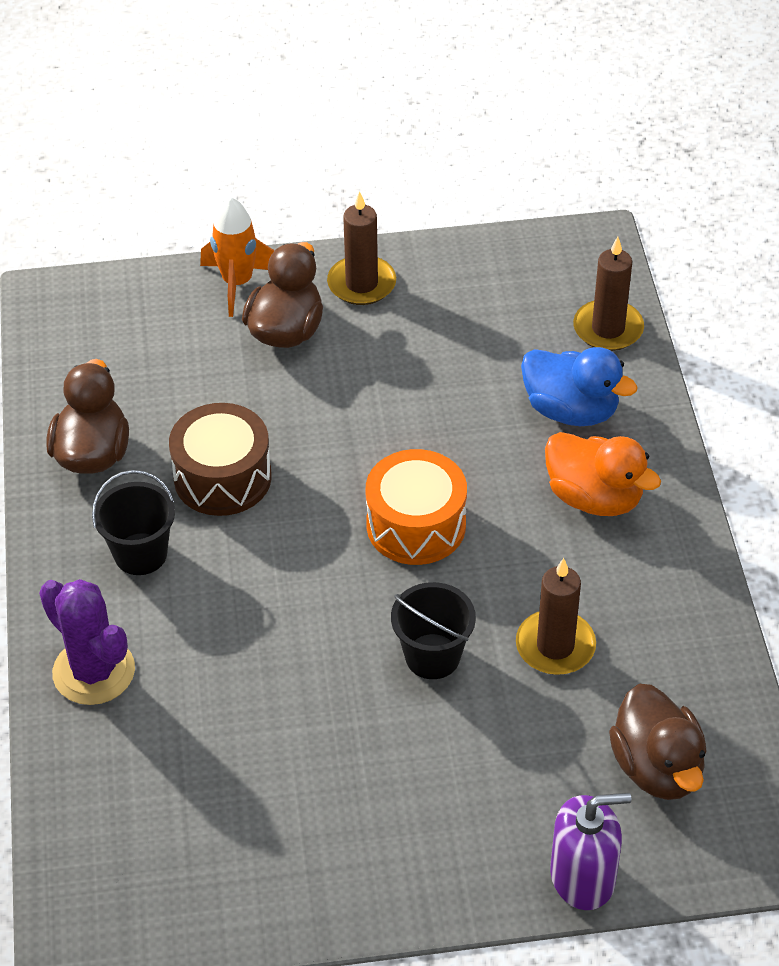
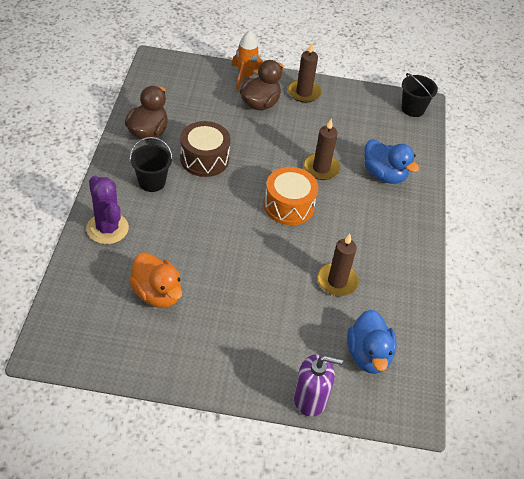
camera: 10 degrees right, 0 degrees up
black bucket [391,582,476,679] -> black bucket moved to [402,73,438,117]
orange duck [545,432,661,516] -> orange duck moved to [129,252,182,308]
brown candle [573,236,644,351] -> brown candle moved to [303,119,340,180]
brown duck [609,684,706,800] -> blue duck [347,309,397,374]

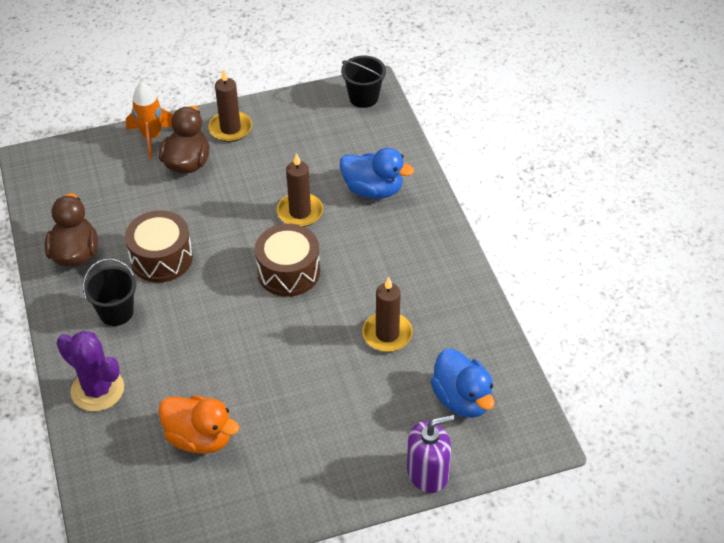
camera: 20 degrees left, 0 degrees up
orange drum [264,167,318,225] -> brown drum [255,224,320,297]

